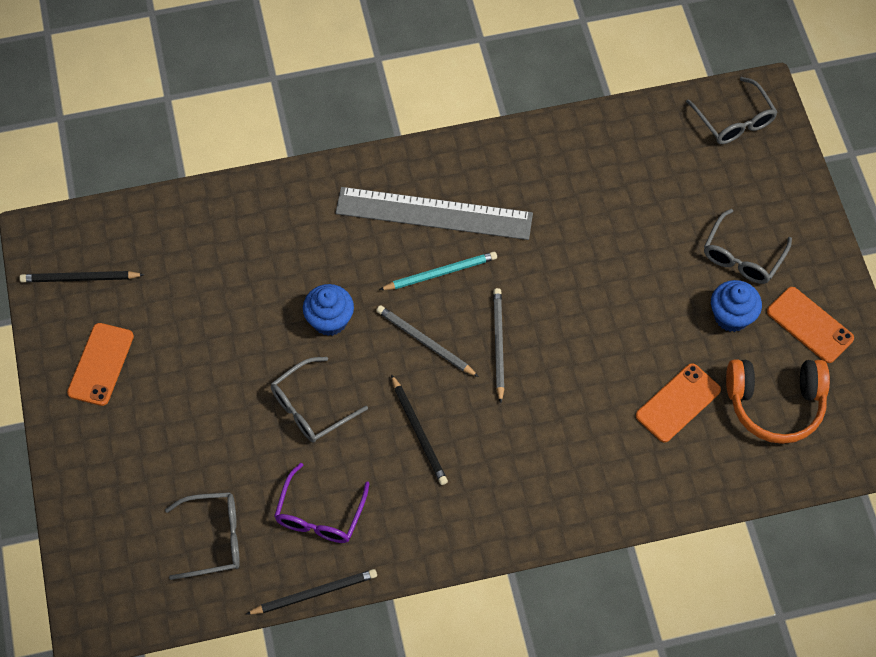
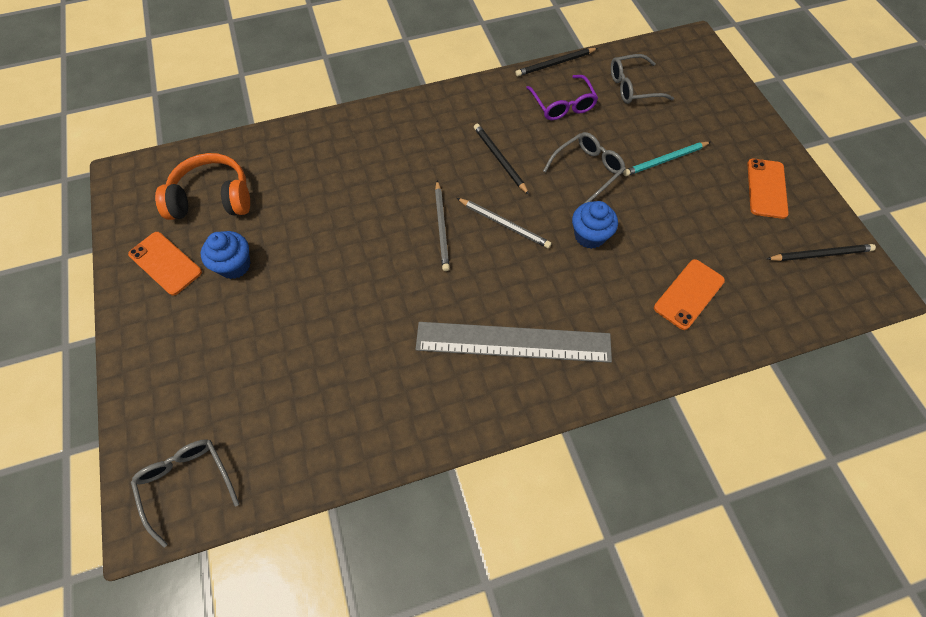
camera: 175 degrees right, 0 degrees up
purple glasses [274,463,369,543] -> purple glasses turned 150 degrees clockwise [526,75,598,120]
turquoise pencil [379,252,497,290] -> turquoise pencil moved to [623,142,710,176]
orange phone [636,363,721,443] -> orange phone moved to [654,259,725,330]
grey glasses [704,209,792,284] -> none

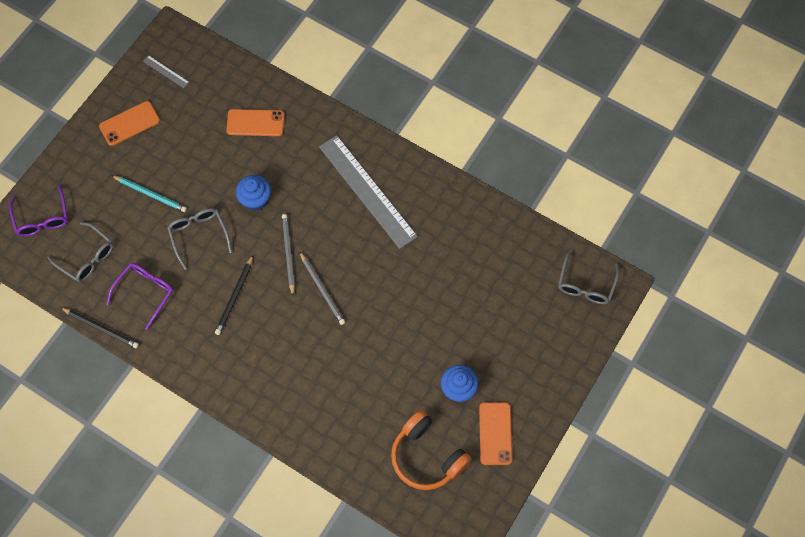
camera: 130 degrees left, 5 degrees up
grey pencil [435,180,450,271] -> grey pencil turned 105 degrees clockwise [299,251,345,325]
grey glasses [543,132,626,203] -> grey glasses turned 60 degrees clockwise [168,208,232,270]
black pencil [767,244,876,261] -> grey ruler [143,55,189,88]
none -> purple glasses [9,185,68,236]

